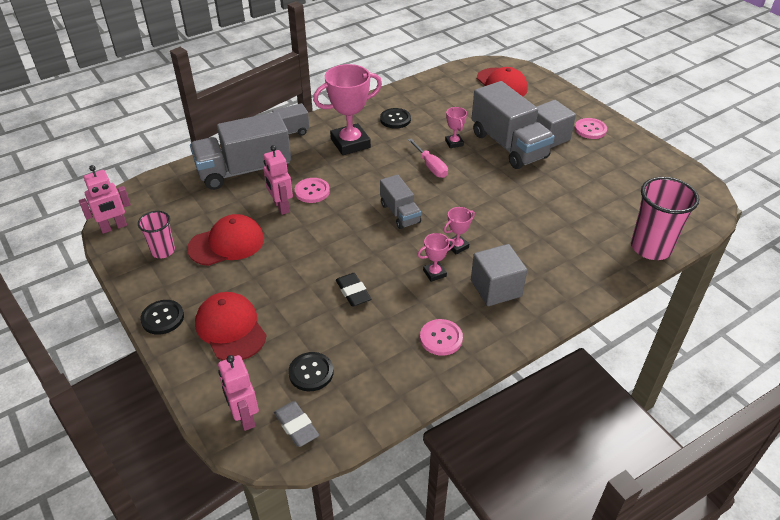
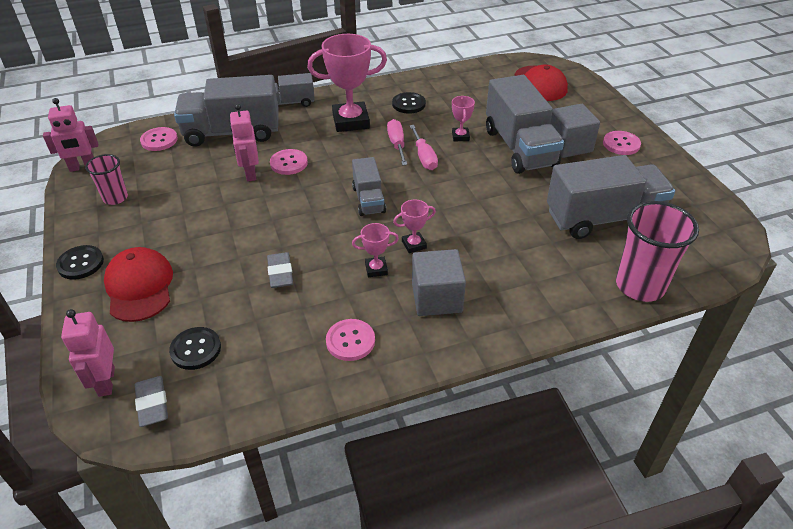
camera: 15 degrees right, 0 degrees up
red cap [187,214,264,266] -> none
black eraser [336,273,371,307] -> grey eraser [267,252,293,288]
none -> pink button [140,127,178,151]
none -> pink screwdriver [387,119,407,165]
none -> grey truck [547,155,675,239]

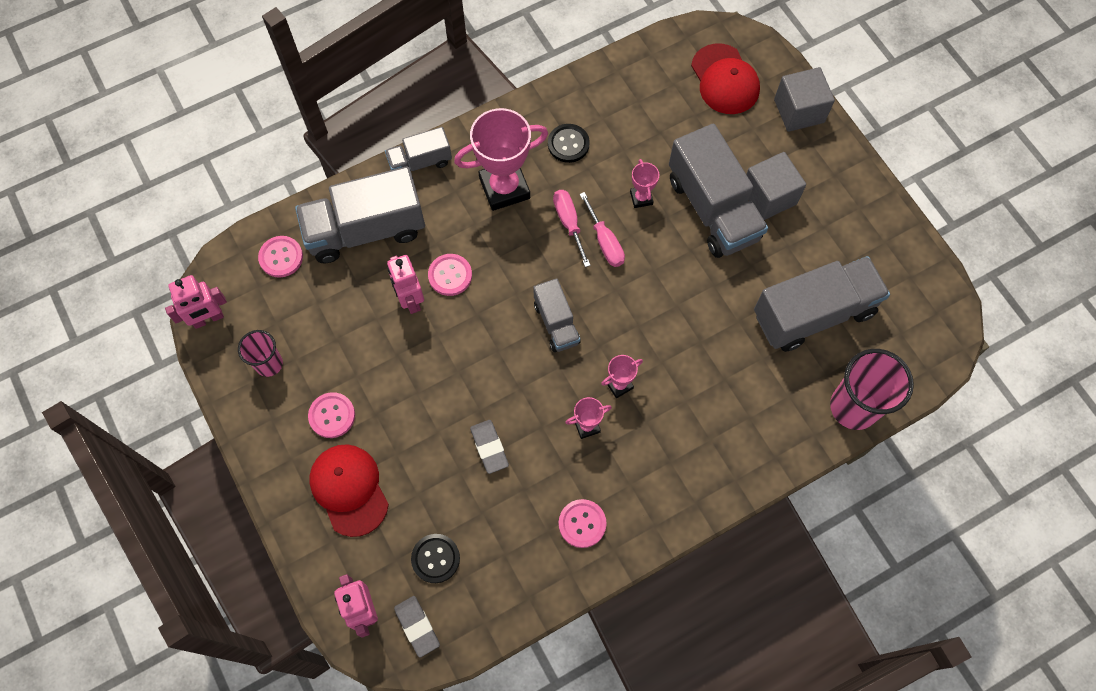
camera: 10 degrees left, 25 degrees up
black button [56,245,104,280] -> none
grey cube [412,249,466,316] -> grey cube moved to [774,67,835,132]
pink button [603,131,641,155] -> pink button moved to [308,392,355,438]

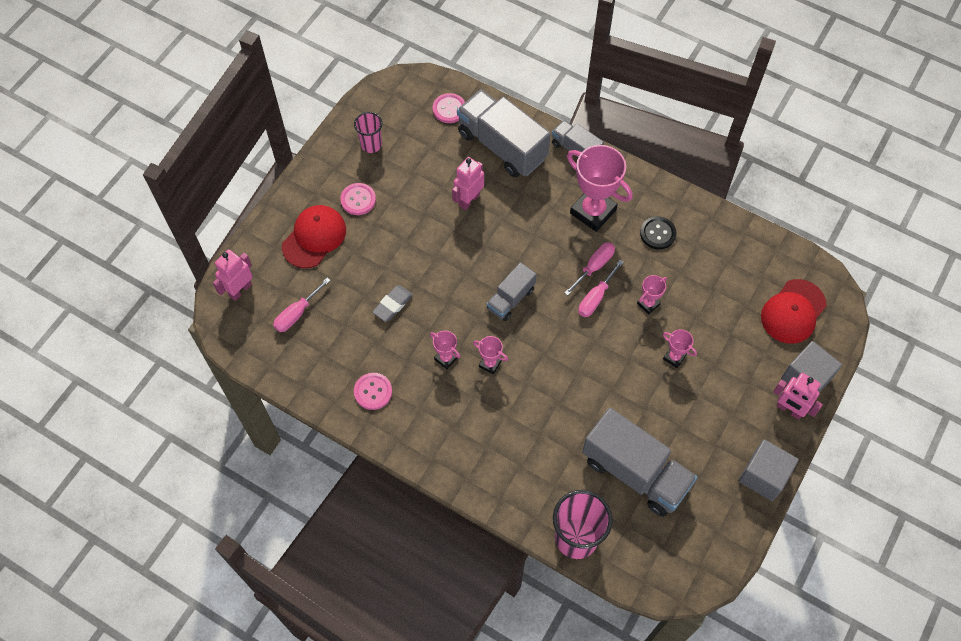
camera: 60 degrees right, 5 degrees down
pink robot [165,275,227,329] -> pink robot moved to [773,373,823,420]
grey eraser [394,596,440,658] -> none
black button [411,534,460,583] -> pink screwdriver [273,277,331,332]
pink button [428,254,472,296] -> none
grey truck [669,123,768,258] -> pink trophy [663,329,697,368]
grey cube [746,152,806,220] -> grey cube moved to [739,439,799,501]

